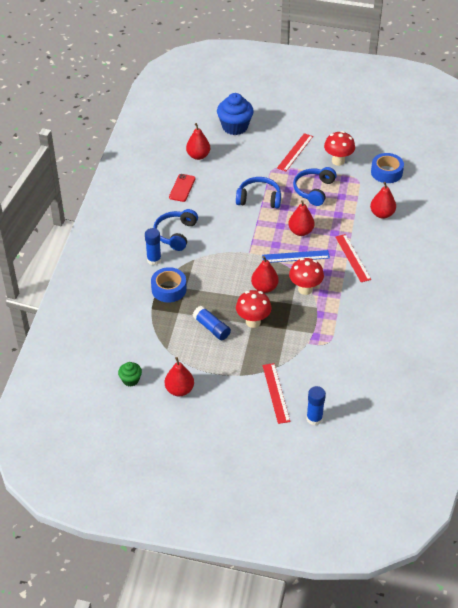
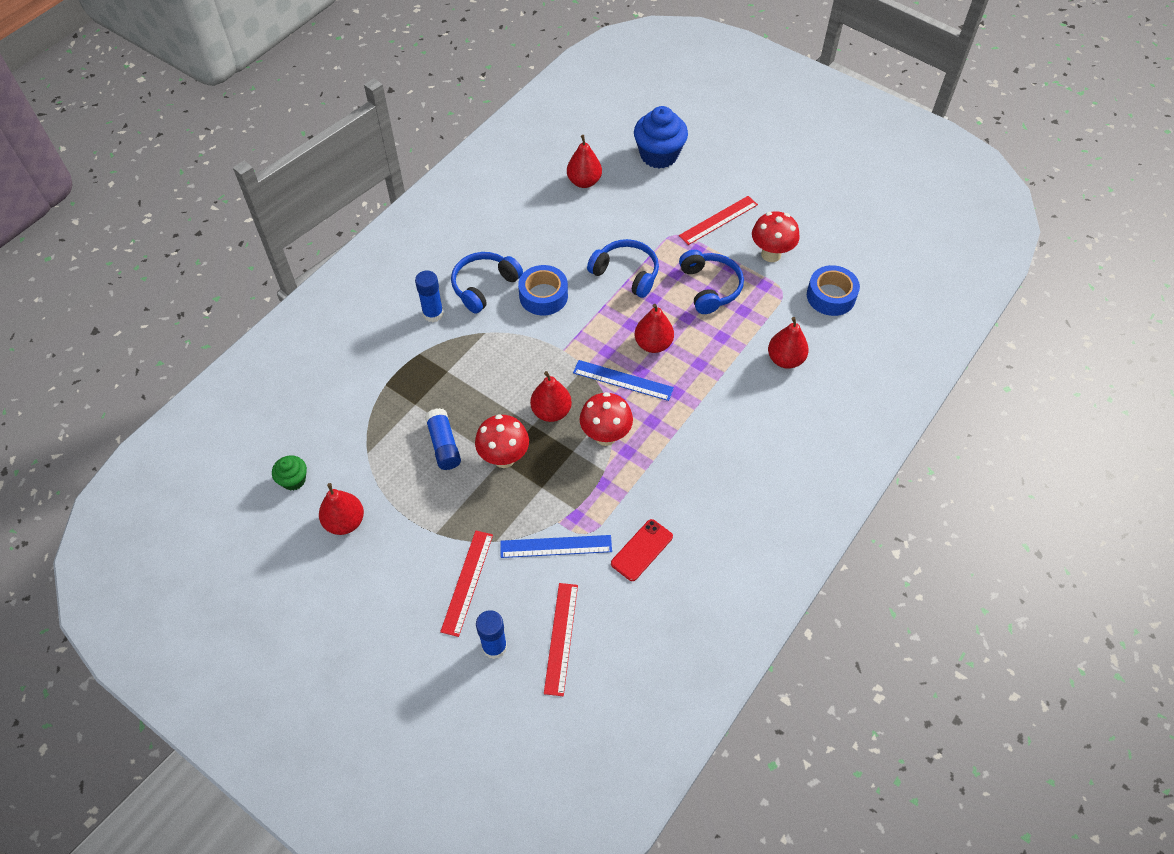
camera: 25 degrees right, 10 degrees up
blue tape [151,267,187,302] -> blue tape moved to [518,265,568,315]
red phone [169,174,196,202] -> red phone moved to [611,519,673,581]
blue headphones [293,167,337,206] -> blue headphones turned 120 degrees clockwise [679,250,744,314]
red ruler [335,234,371,282] -> red ruler moved to [544,583,578,696]
none -> blue ruler [500,535,612,558]

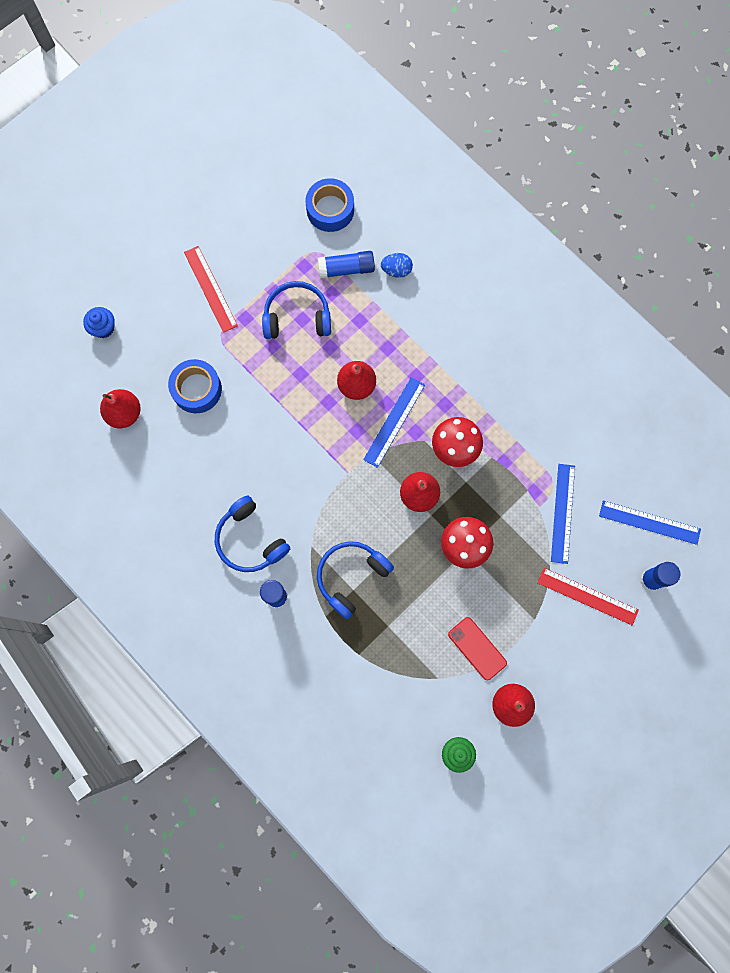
camera: 80 degrees left, 20 degrees up
blue glue stick [425,408,461,470] -> blue glue stick moved to [318,251,375,279]
blue tape [518,265,568,315] -> blue tape moved to [168,359,222,413]
red ruler [544,583,578,696] -> blue ruler [599,501,701,545]
blue headphones [587,239,659,298] -> blue headphones moved to [317,541,394,619]
red phone [611,519,673,581] -> red phone moved to [448,617,507,680]
blue cupcake [634,106,688,169] -> blue cupcake [83,307,115,338], size x0.52
red mushroom [752,211,800,262] -> none
red pear [768,317,809,369] -> blue egg [381,253,413,278]

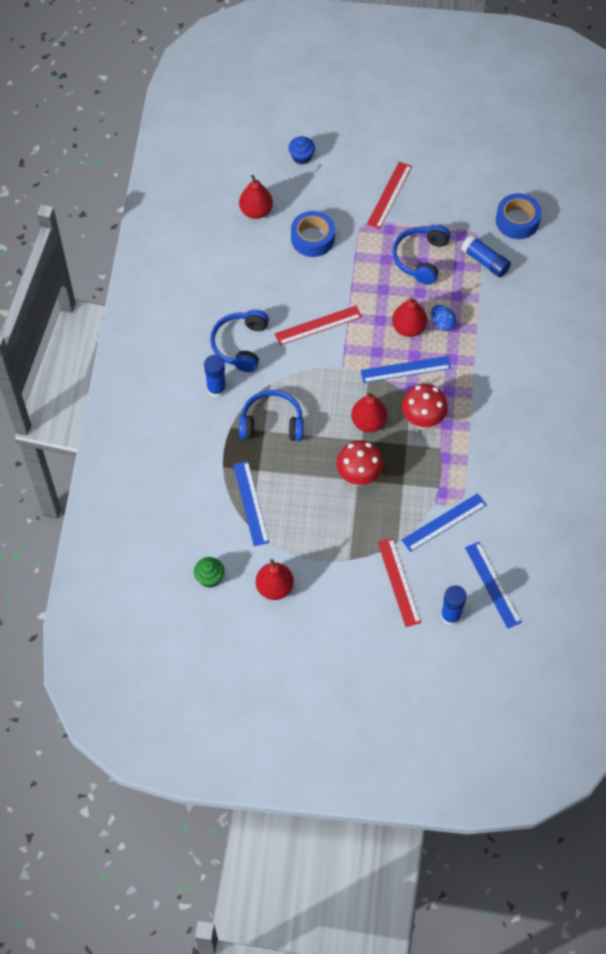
camera: 50 degrees right, 15 degrees down
blue headphones [262,281,331,339] -> blue headphones turned 120 degrees counterclockwise [392,225,450,285]
blue egg [381,253,413,278] -> blue egg moved to [431,305,456,331]
red phone [448,617,507,680] -> none
none -> blue ruler [233,461,269,546]
none -> red ruler [275,306,362,345]

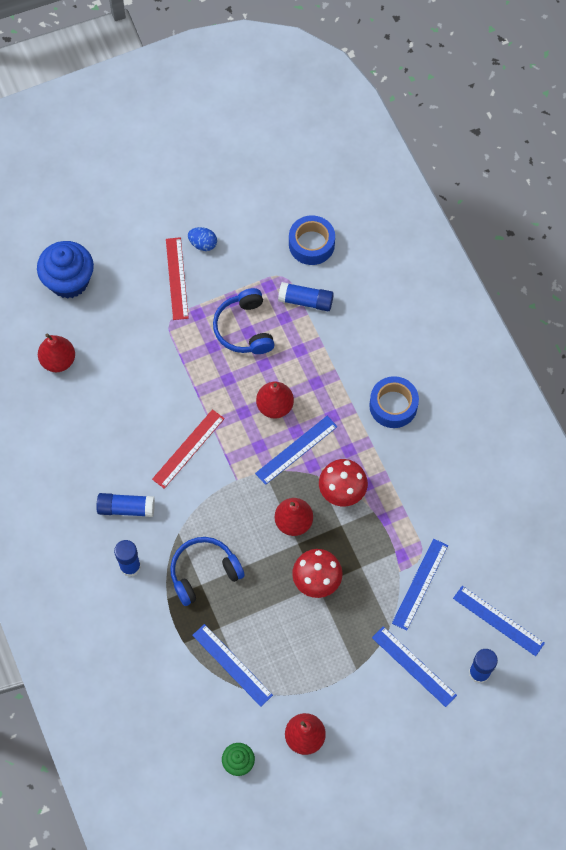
camera: 30 degrees left, 5 degrees up
blue headphones [210,310,269,372] -> blue glue stick [97,493,155,517]
blue cupcake [288,136,315,165] -> blue cupcake [37,241,94,299], size x1.92
blue tape [291,211,335,257] -> blue tape moved to [369,376,419,428]
red ruler [378,538,421,627] -> blue ruler [372,626,457,707]
blue egg [431,305,456,331] -> blue egg moved to [188,227,217,251]

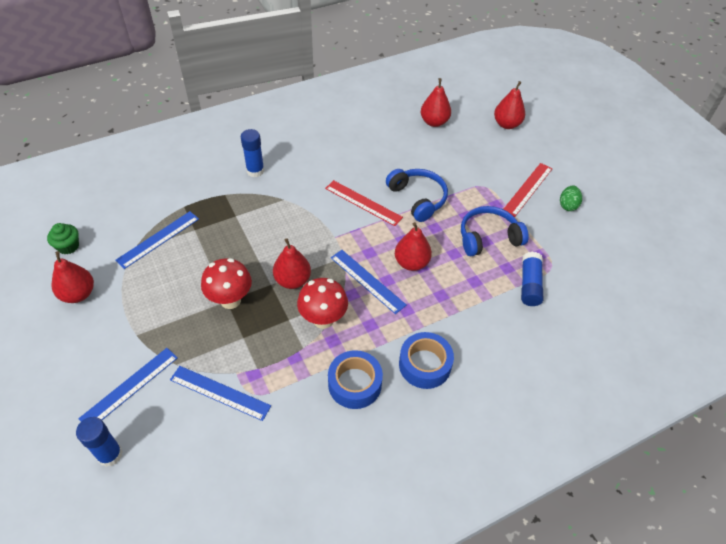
camera: 85 degrees right, 15 degrees down
blue cupcake [37,241,94,299] -> red pear [494,81,525,129]
blue glue stick [97,493,155,517] -> none
red ruler [166,237,189,320] -> red ruler turned 45 degrees counterclockwise [503,163,553,217]
blue headphones [170,537,245,606] -> blue headphones moved to [386,169,448,222]
blue egg [188,227,217,251] -> green egg [560,185,582,211]
blue tape [289,215,335,265] -> blue tape moved to [328,350,383,409]
blue ruler [453,586,545,656] -> none

